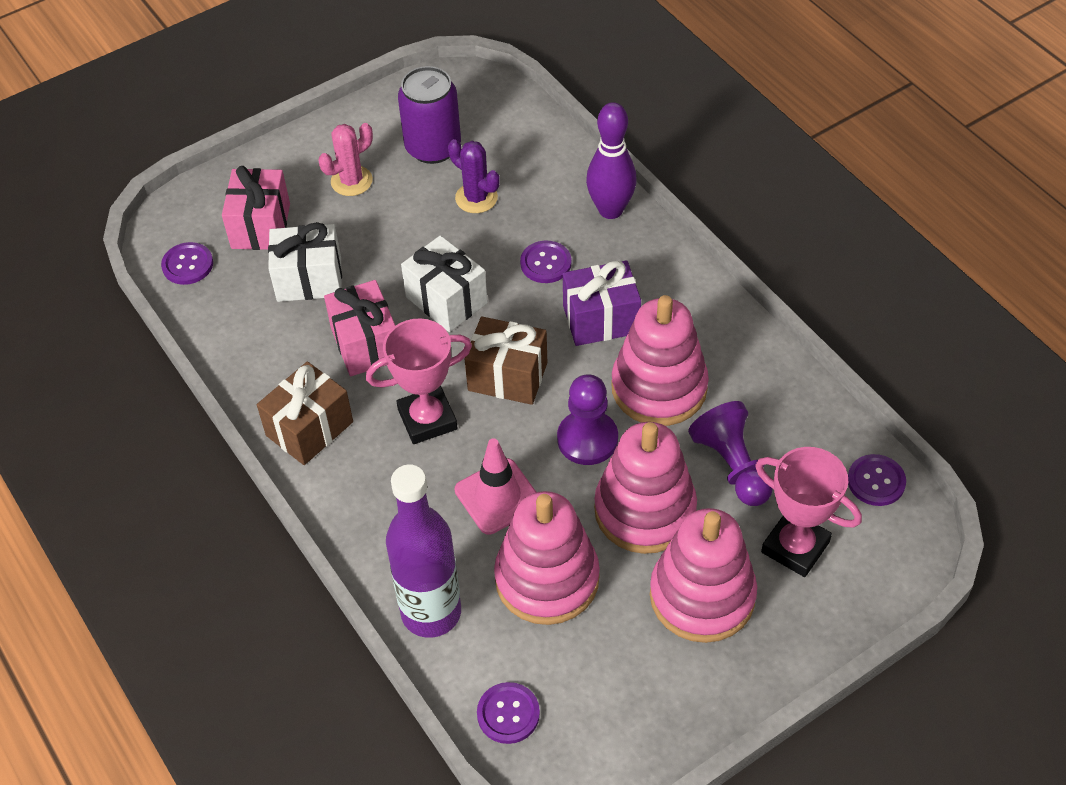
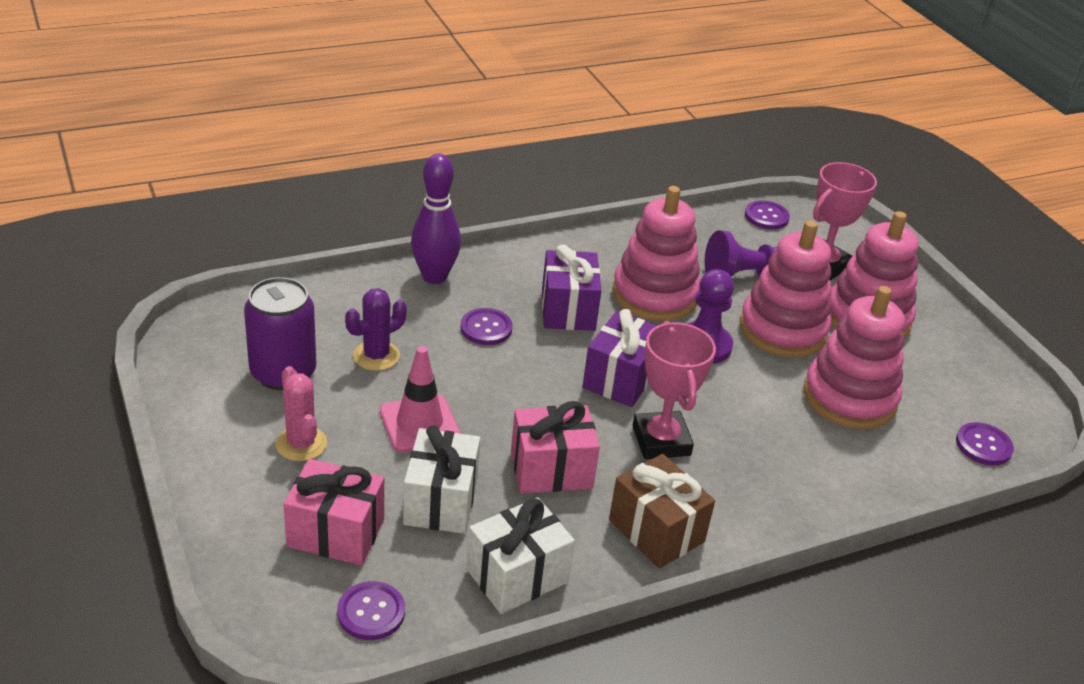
camera: 85 degrees left, 15 degrees down
purple bottle [386,464,461,638] -> none
white gift [401,235,488,332] -> white gift moved to [466,497,575,614]
pink traffic cone [455,438,536,534] -> pink traffic cone moved to [380,346,461,452]
brown gift [465,316,547,405] -> purple gift [582,309,656,407]

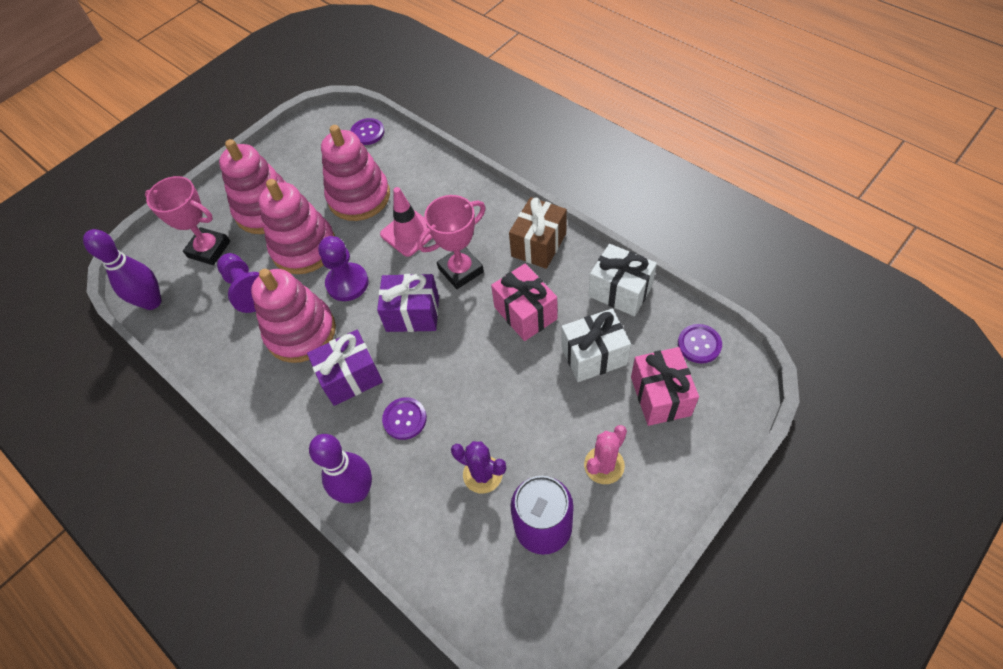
camera: 105 degrees left, 20 degrees up
pink traffic cone [380,346,461,452] -> pink traffic cone moved to [380,187,432,257]
purple button [745,200,790,229] -> purple bowling pin [83,229,162,310]

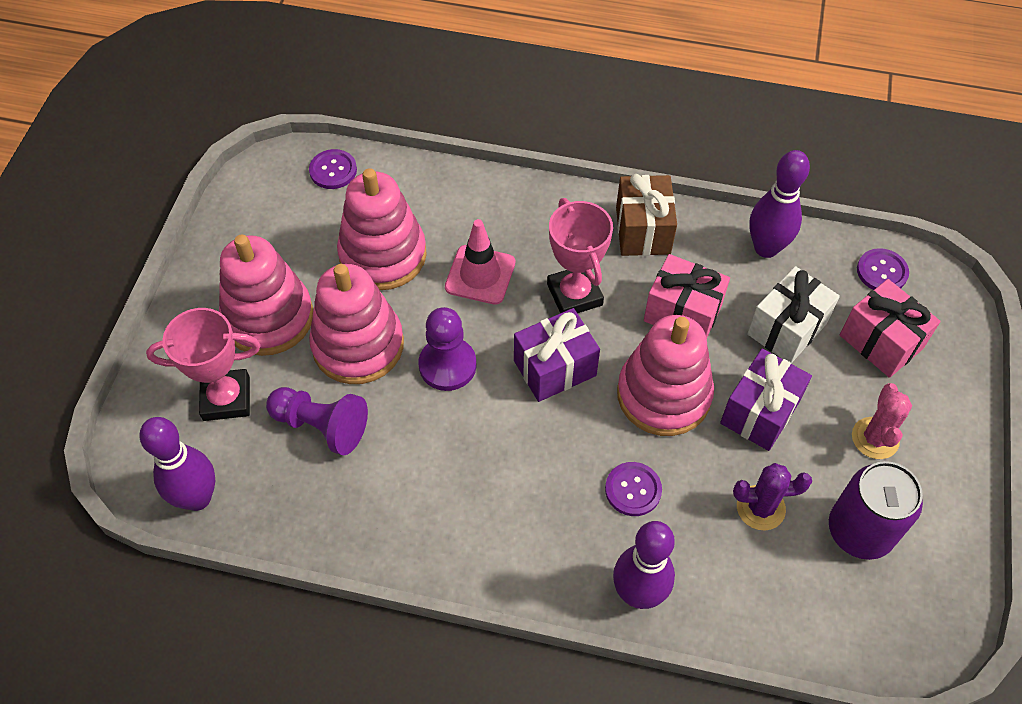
camera: 35 degrees left, 0 degrees up
pink stacking toy [251,269,336,363] -> pink stacking toy moved to [617,315,714,436]
purple gift [307,330,383,406] -> purple gift moved to [720,349,812,451]
pink trophy [417,195,486,289] -> pink trophy turned 45 degrees counterclockwise [547,198,613,313]
white gift [589,244,657,316] -> purple bowling pin [749,150,810,258]

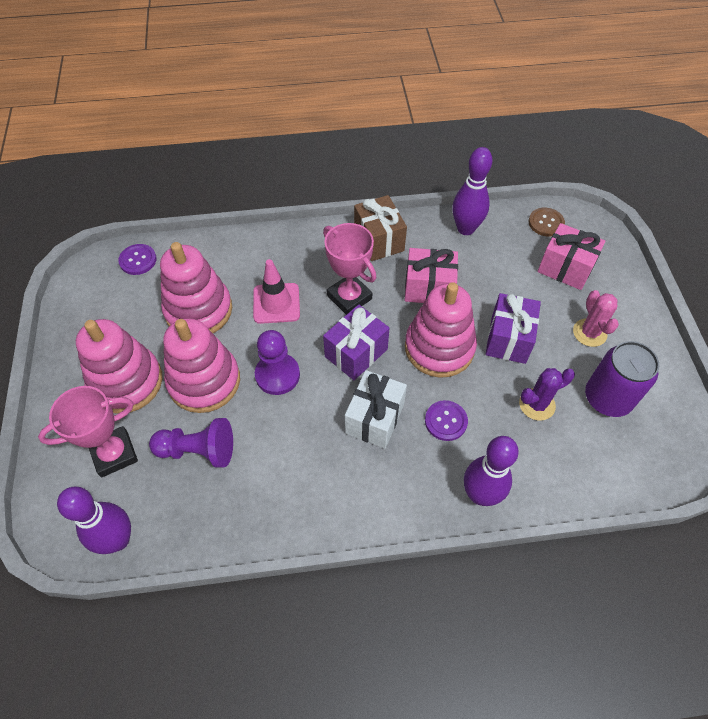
camera: 20 degrees left, 0 degrees up
white gift [747,266,840,363] -> white gift moved to [345,370,407,449]
purple button [857,248,909,290] -> brown button [529,208,565,236]

